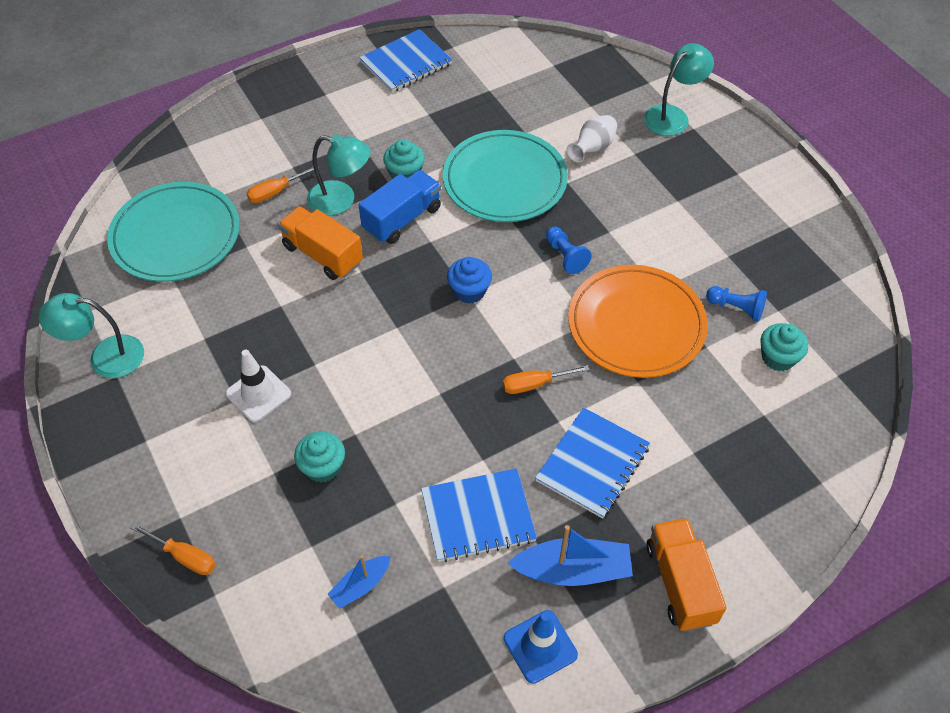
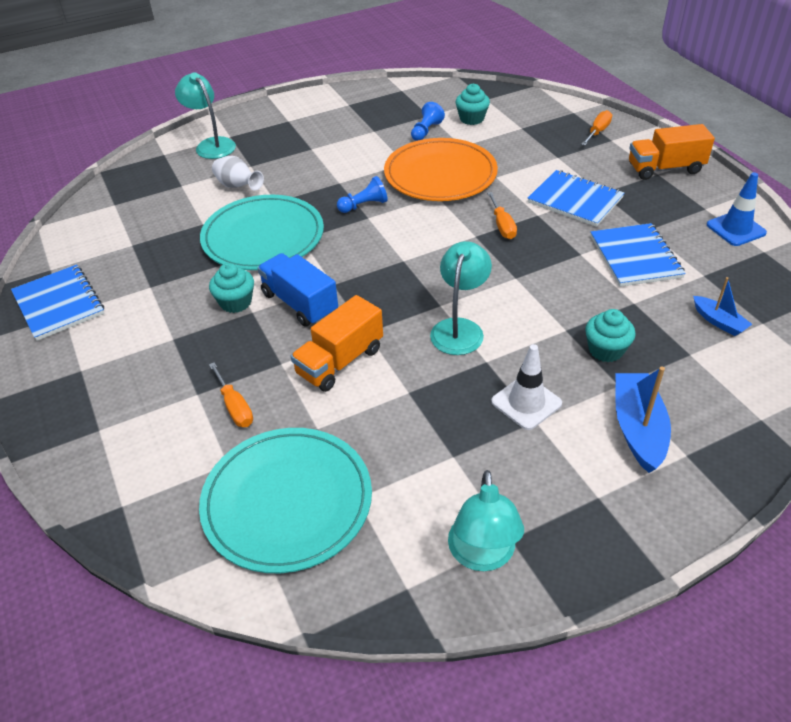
camera: 85 degrees left, 10 degrees down
orange screwdriver [130,523,215,575] -> orange screwdriver moved to [581,110,612,146]
turquoise lamp [307,134,371,216] -> turquoise lamp moved to [430,241,492,355]
blue cupcake [447,257,492,303] -> none
blue boat [508,525,633,586] -> blue boat moved to [615,367,671,473]

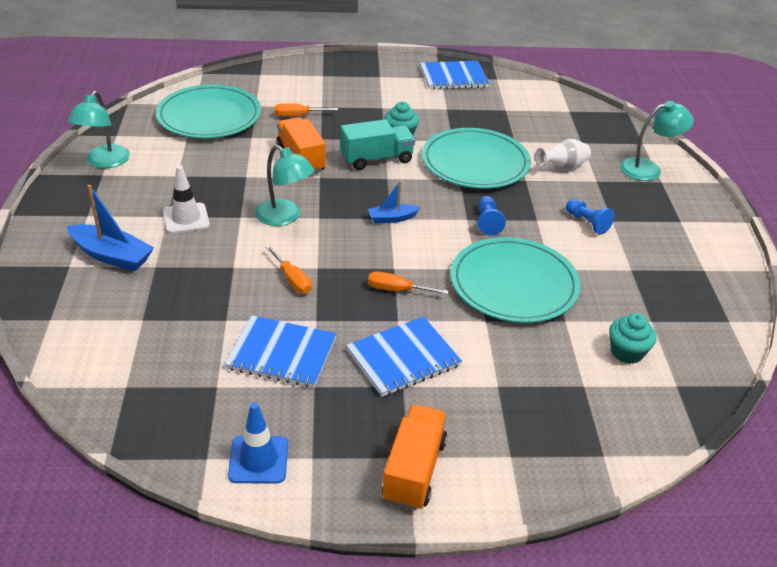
camera: 110 degrees right, 5 degrees down
blue truck [257,253,338,327] -> turquoise truck [340,119,415,170]
orange plate [384,138,498,201] -> turquoise plate [451,237,581,323]
blue pawn [411,102,445,141] -> blue pawn moved to [566,199,614,234]
turquoise lamp [448,470,524,571] -> turquoise lamp turned 105 degrees counterclockwise [68,91,130,168]
orange screwdriver [581,110,612,146] -> orange screwdriver moved to [265,245,312,294]
turquoise cupcake [585,309,636,362] -> none
blue boat [693,277,752,336] -> blue boat moved to [368,181,421,223]

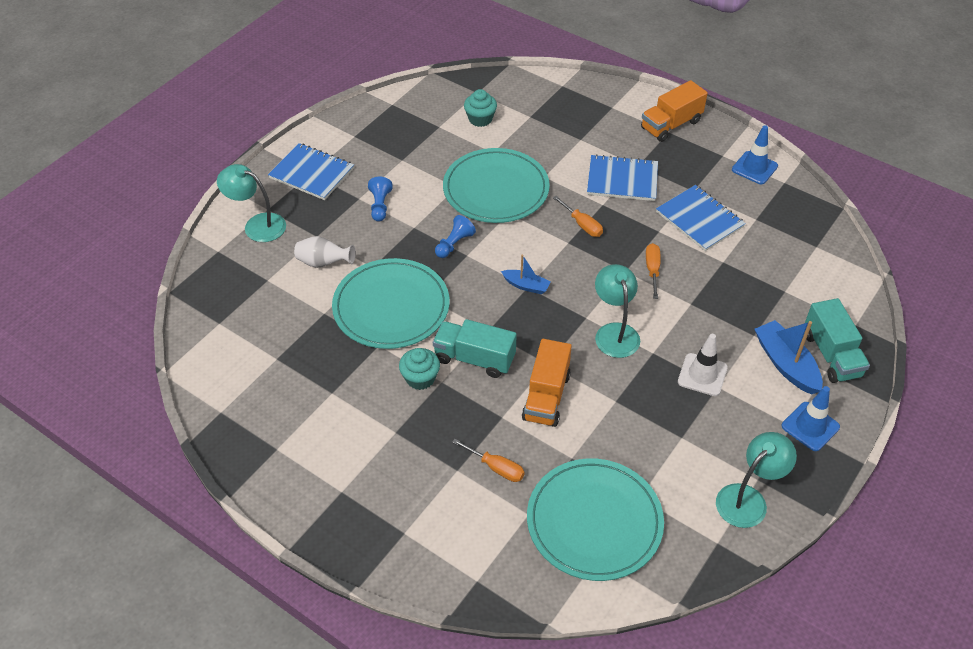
camera: 140 degrees left, 10 degrees up
blue notebook [420,61,489,90] -> blue notebook moved to [268,143,354,200]
none -> blue traffic cone [782,386,840,451]
none -> turquoise truck [805,298,870,383]

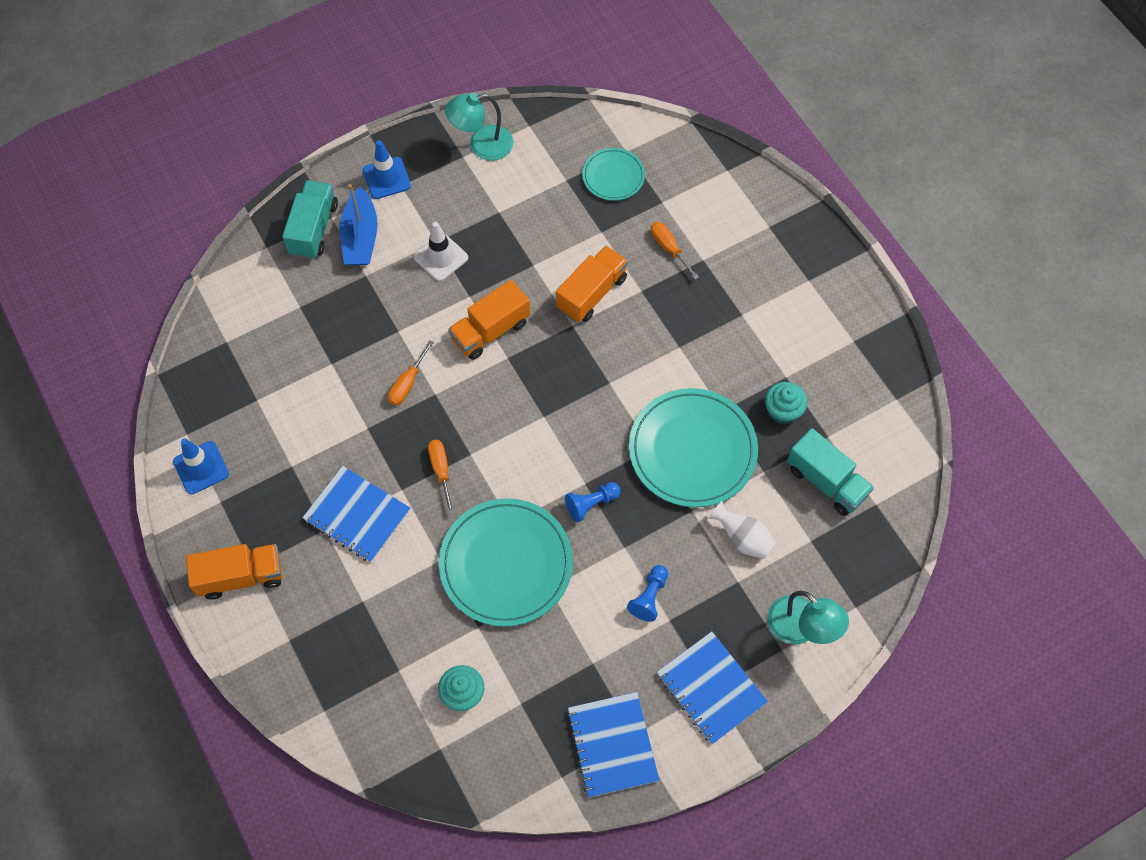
camera: 155 degrees left, 15 degrees up
turquoise cupcake [399,348,440,390] -> turquoise cupcake moved to [765,382,807,424]
turquoise truck [433,319,517,378] -> turquoise truck moved to [787,428,874,516]
blue boat [501,255,551,294] -> none
turquoise plate [527,458,664,581] -> turquoise plate [582,148,645,201], size x0.54
turquoise lamp [595,264,640,358] -> orange truck [448,280,530,360]
blue notebook [656,185,746,251] -> blue notebook moved to [567,692,659,798]

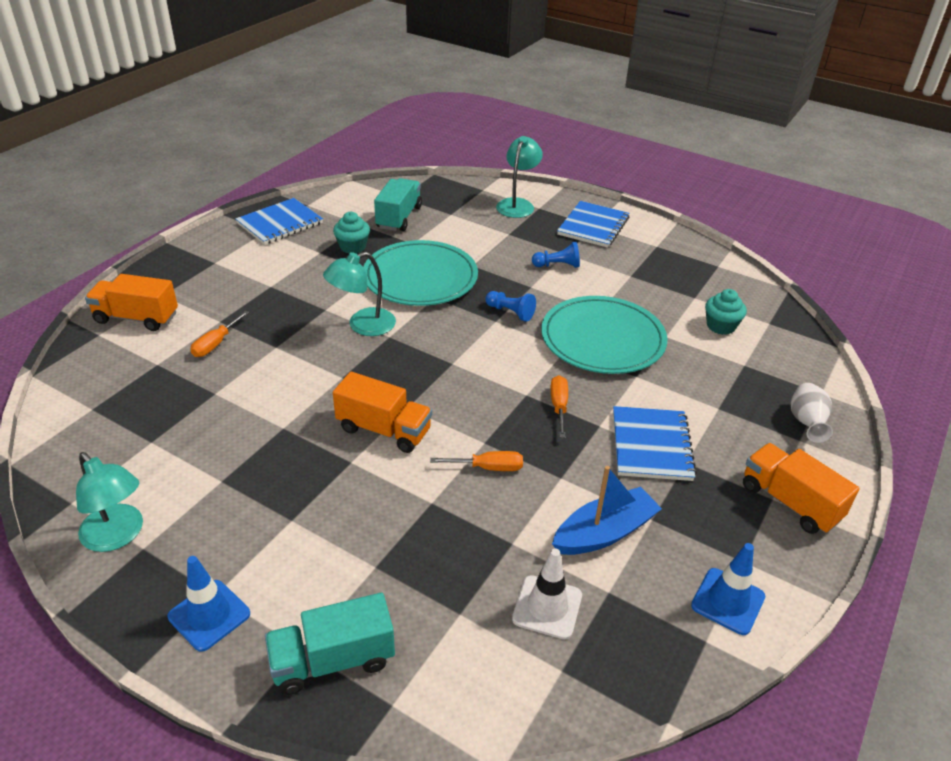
camera: 120 degrees left, 25 degrees down
blue boat [340,184,378,265] -> blue boat moved to [552,466,662,555]
white traffic cone [414,222,468,281] -> white traffic cone moved to [512,548,582,639]
orange screwdriver [428,440,454,514] -> orange screwdriver turned 135 degrees clockwise [551,375,568,438]
orange truck [556,246,628,322] -> orange truck moved to [85,274,178,331]
blue notebook [567,692,659,798] -> blue notebook moved to [235,198,323,245]
turquoise plate [582,148,645,201] -> none
white vase [708,501,776,559] -> white vase moved to [791,383,833,443]
none -> turquoise lamp [323,252,396,336]

